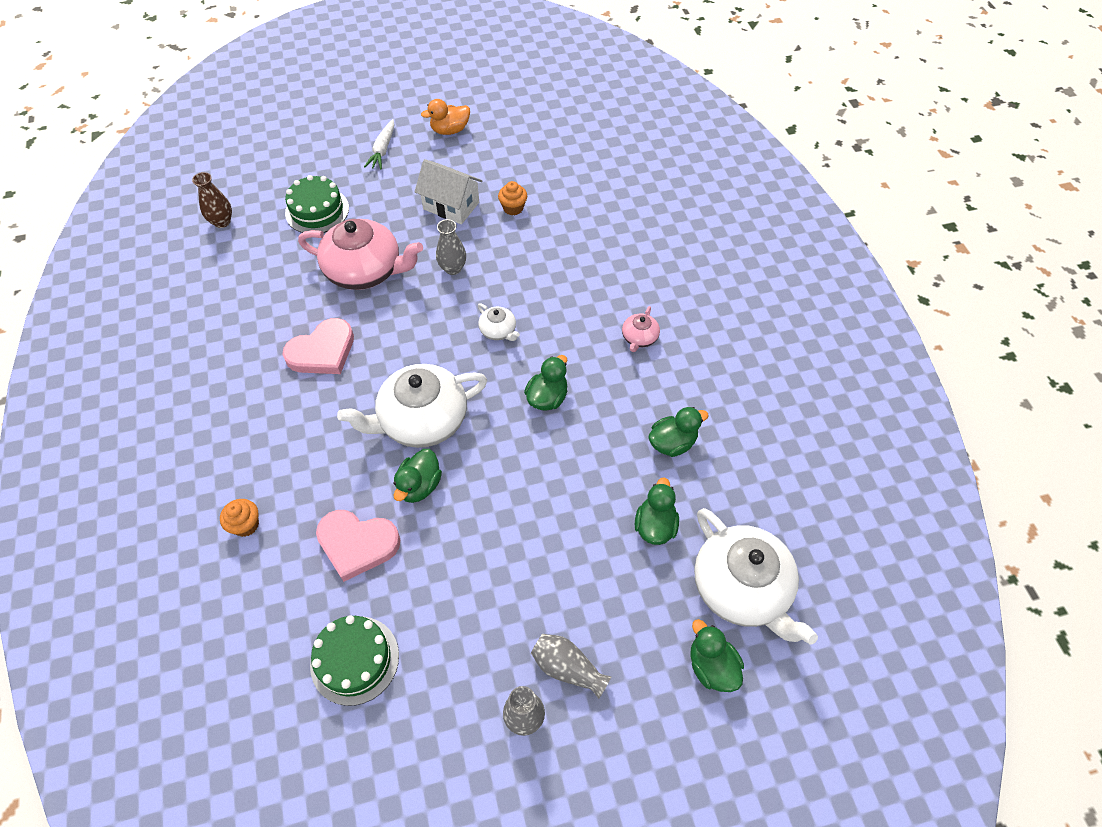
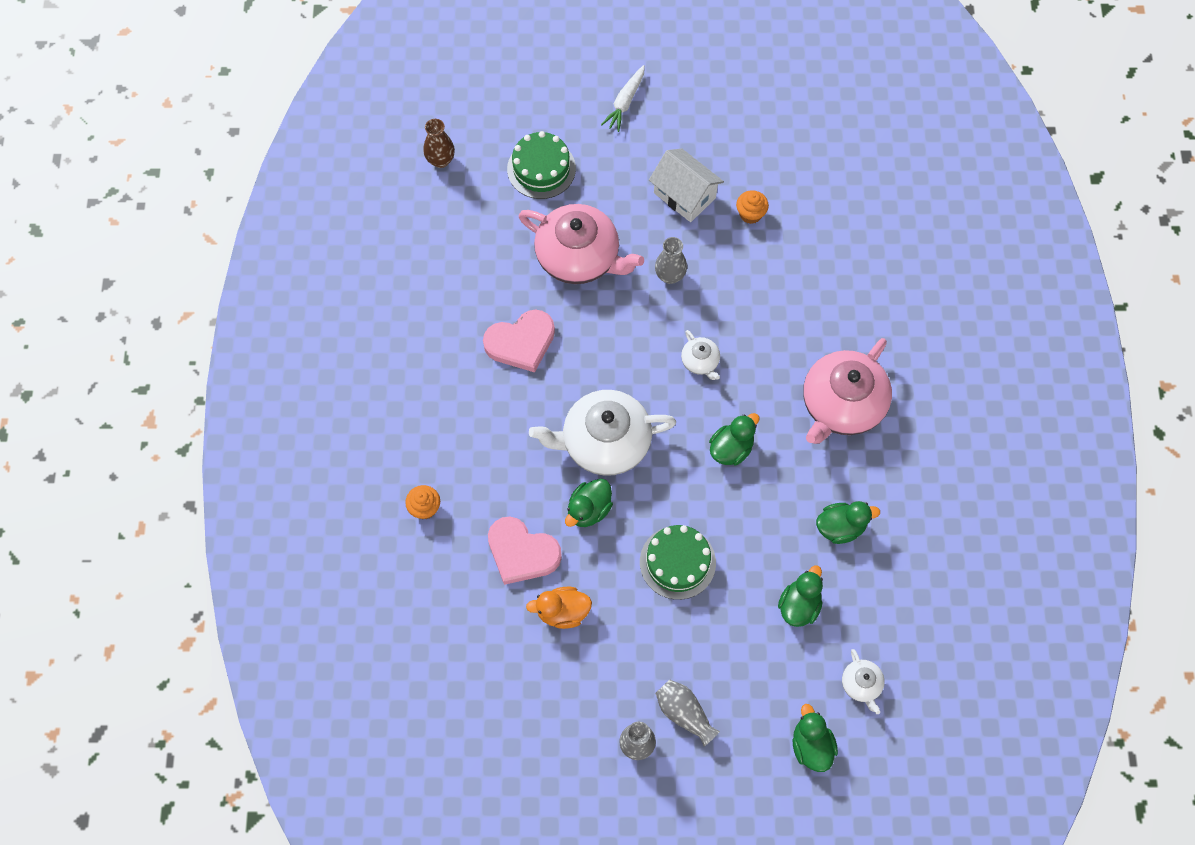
camera: 15 degrees right, 10 degrees up
green cake [310,615,399,706] -> green cake moved to [640,525,716,600]
orange duck [421,99,470,135] -> orange duck moved to [526,586,592,629]
pink teapot [622,306,660,352] -> pink teapot [803,338,892,444], size x2.22
white teapot [694,508,818,644] -> white teapot [842,649,885,714], size x0.45

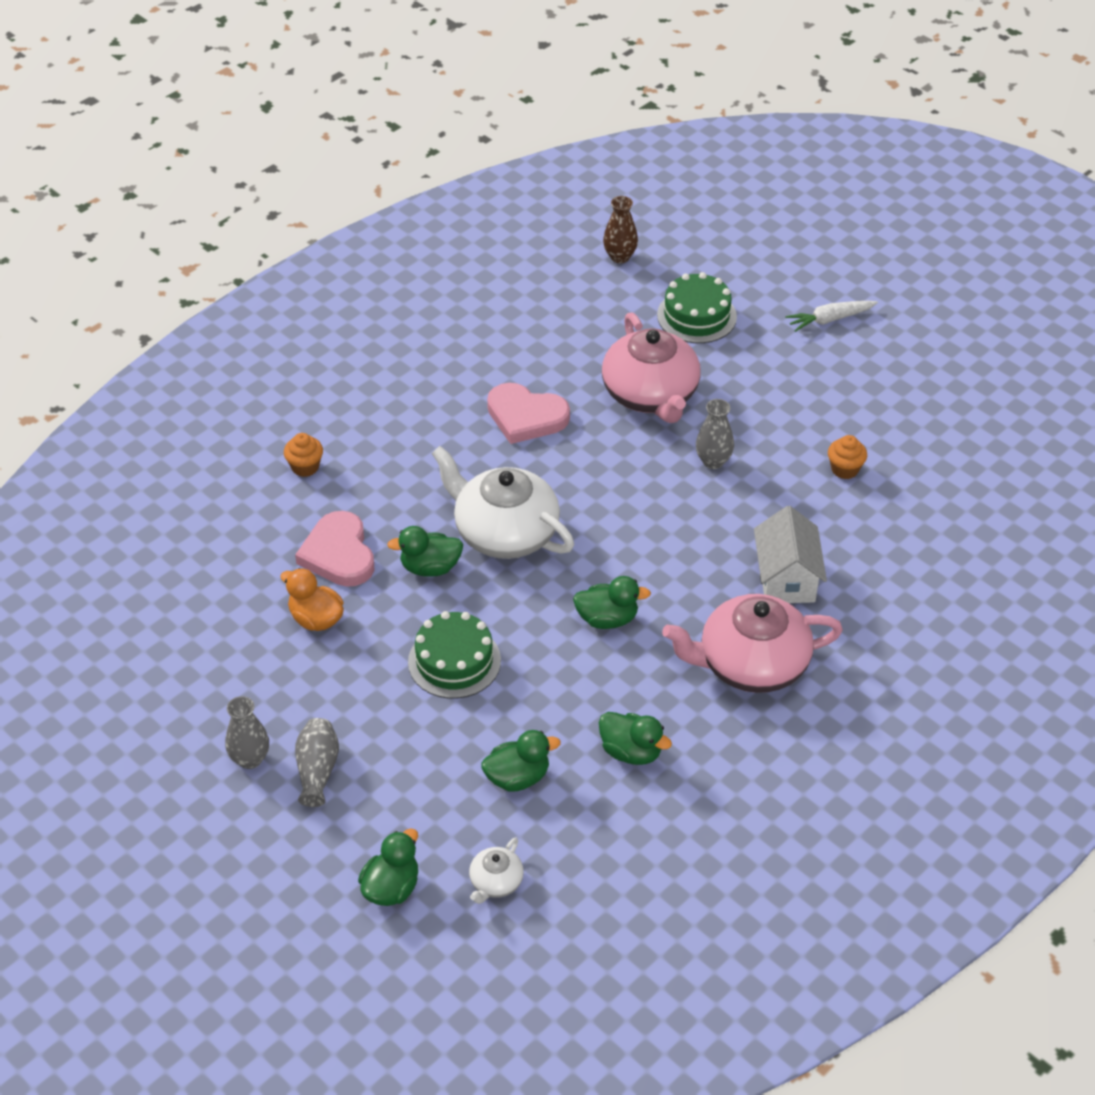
camera: 45 degrees right, 20 degrees down
white house [649,148,724,222] -> white house moved to [754,506,827,603]
white teapot [681,330,720,380] -> none

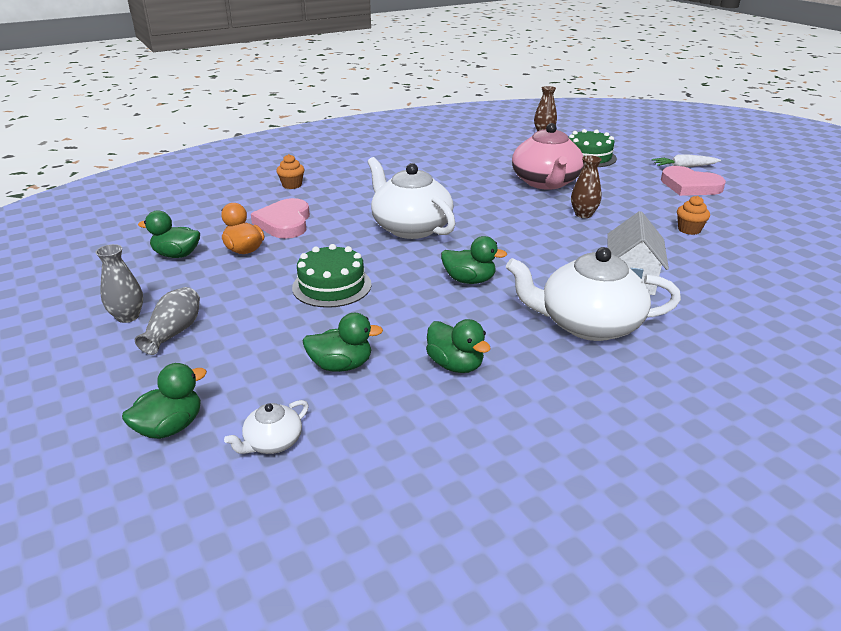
camera: 15 degrees right, 15 degrees down
green duck [387,526,463,577] -> green duck moved to [138,210,200,258]
pink heart [487,383,570,444] -> pink heart moved to [661,166,726,196]
pink teapot [662,594,843,693] -> white teapot [506,247,681,341]
grey vase [696,399,734,469] -> brown vase [571,155,602,218]

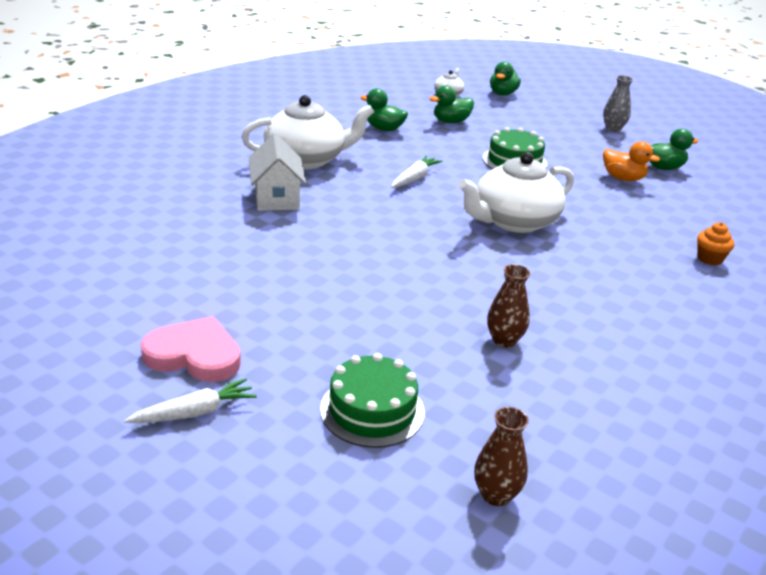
camera: 155 degrees right, 0 degrees up
grey vase [135,287,200,355] -> none
pink heart [251,198,310,239] -> none
white teapot [368,157,455,239] -> white teapot turned 120 degrees clockwise [458,152,574,233]
green duck [441,236,507,284] -> white carrot [391,155,443,188]
pink teapot [512,123,584,190] -> none
brown vase [571,155,602,218] -> brown vase moved to [487,264,531,348]
orange cupcake [677,196,710,235] -> none

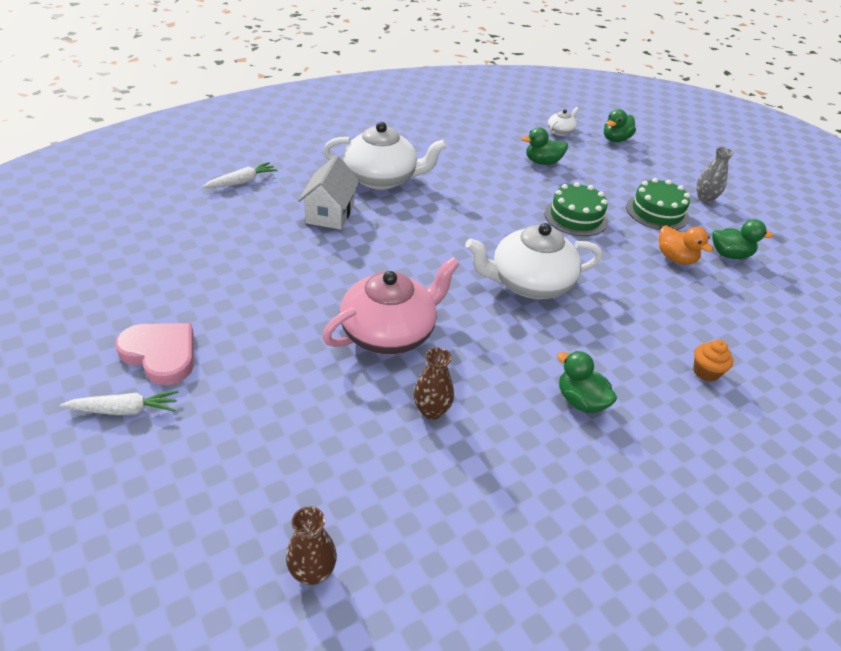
camera: 20 degrees right, 10 degrees up
green cake [320,353,425,448] -> green cake moved to [626,178,690,230]
green duck [360,88,408,131] -> green duck moved to [557,351,617,413]
white carrot [391,155,443,188] -> white carrot moved to [202,162,278,188]
none -> pink teapot [322,257,460,355]

